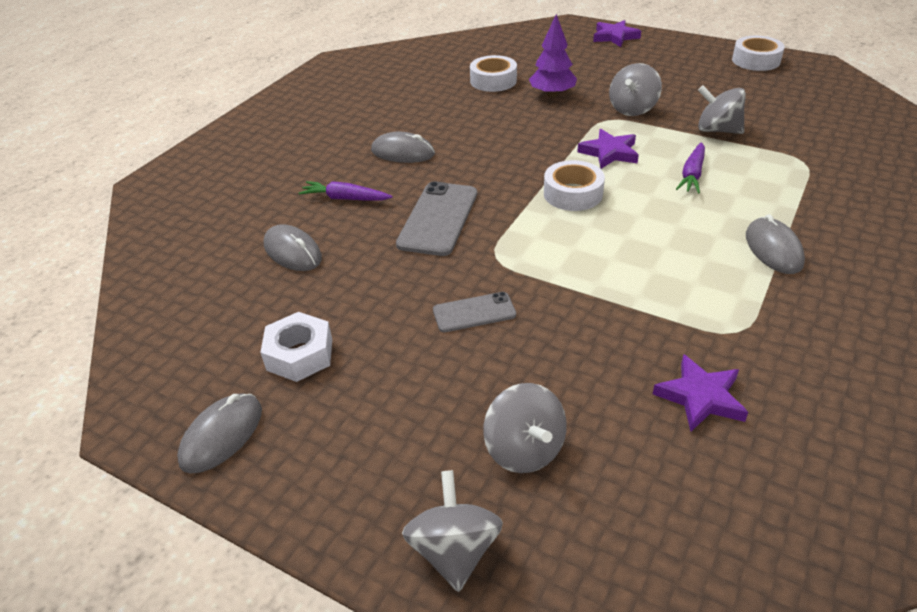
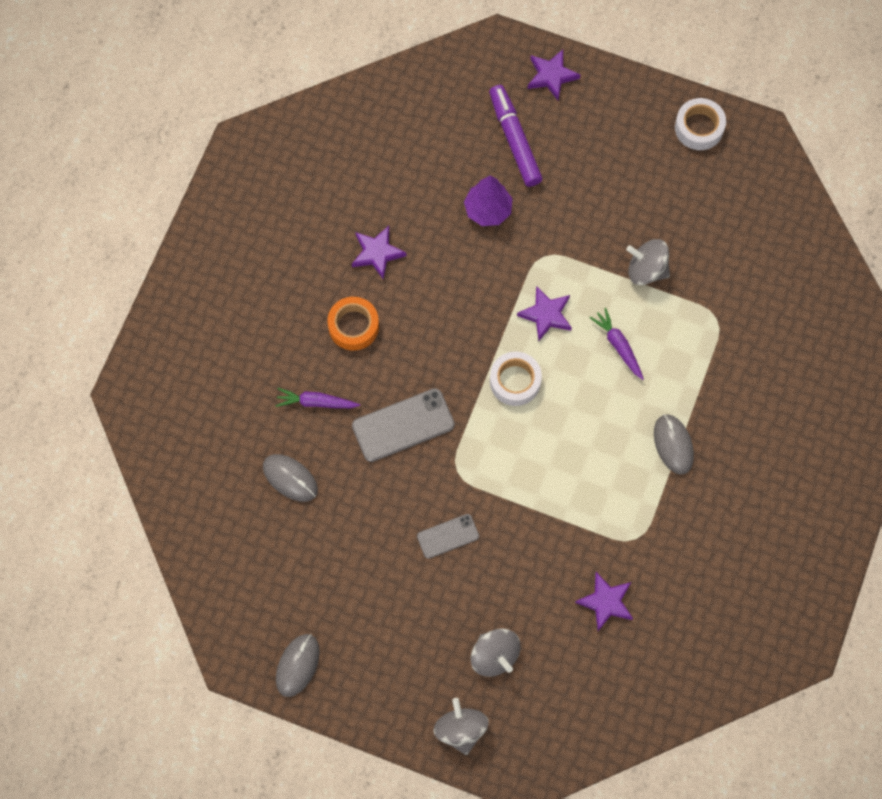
camera: 10 degrees left, 30 degrees up
white nut [260,312,332,382] -> none
grey mouse [371,132,435,163] -> orange tape [327,297,379,351]
grey phone [396,181,477,256] -> grey phone turned 60 degrees clockwise [352,388,455,462]
white tape [470,55,517,92] -> none
grey spinning top [609,63,662,116] -> none
purple carrot [676,142,705,194] -> purple carrot turned 135 degrees clockwise [590,308,644,380]
none -> purple star [352,226,406,280]
none -> purple marker [489,85,543,187]

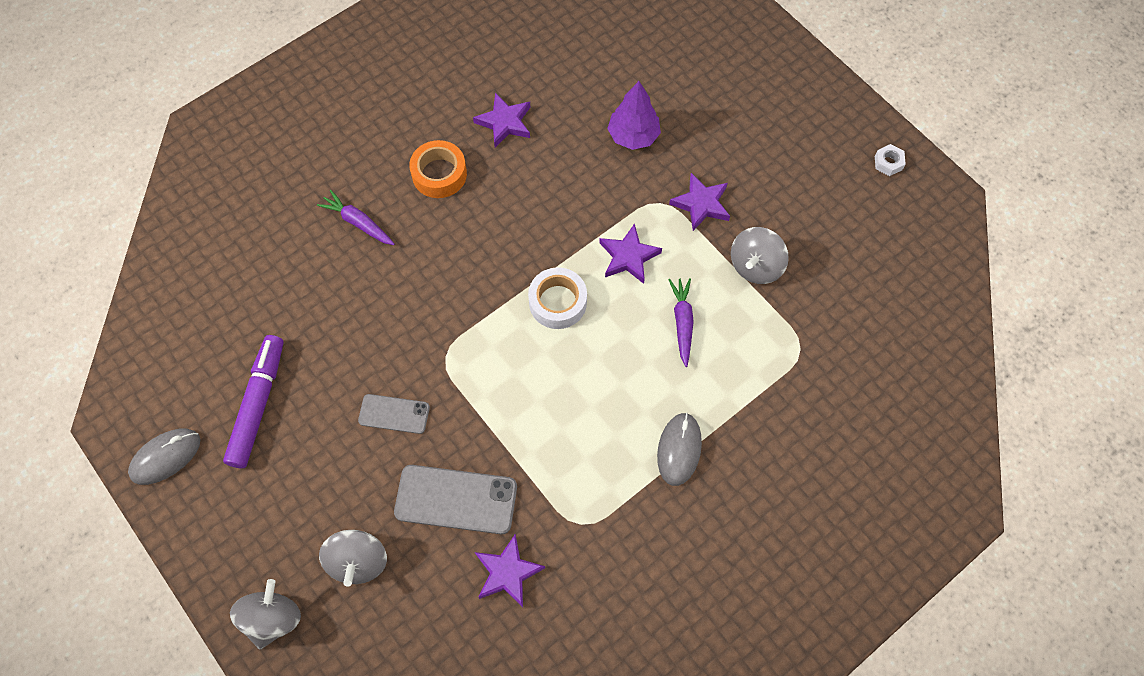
camera: 30 degrees right, 5 degrees down
grey mouse [263,454,318,502] -> none
grey phone [352,388,455,462] -> grey phone moved to [394,465,517,534]
purple marker [489,85,543,187] -> purple marker moved to [223,335,284,468]
purple star [527,49,580,100] -> purple star moved to [669,173,730,231]
grey spinning top [626,239,670,285] -> grey spinning top turned 105 degrees counterclockwise [731,227,789,284]
white tape [675,98,726,150] -> white nut [875,144,906,176]

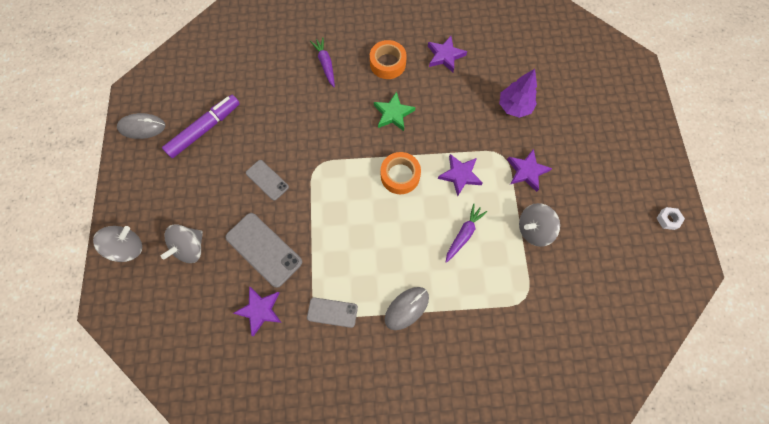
camera: 35 degrees right, 5 degrees up
white tape [528,267,587,329] -> orange tape [381,152,421,194]
none -> grey phone [307,297,358,328]
none -> green star [374,91,415,131]

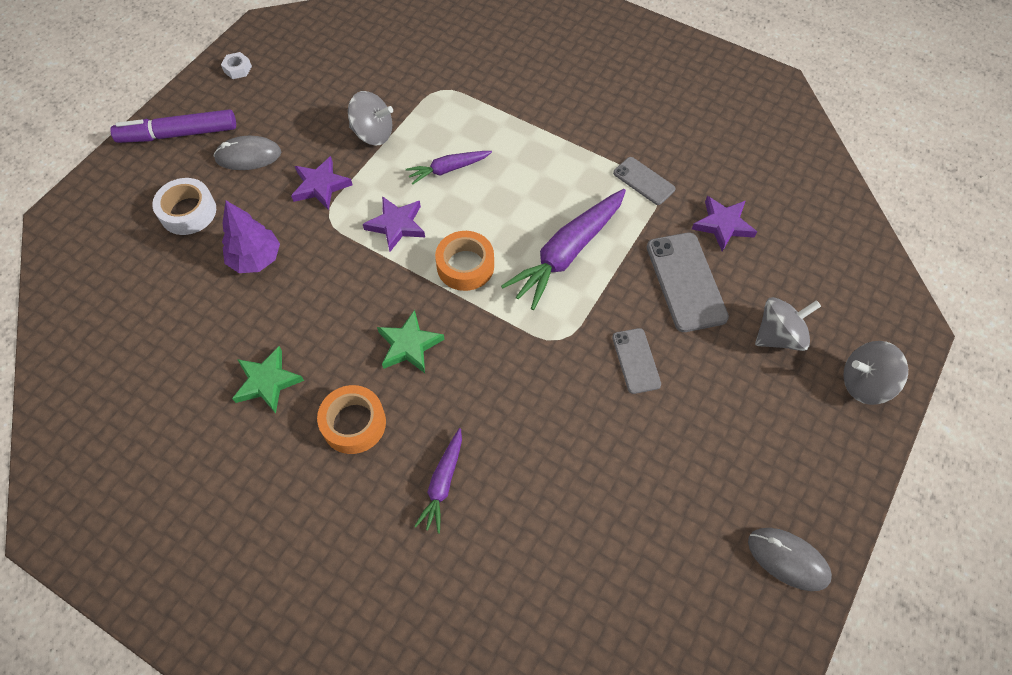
camera: 145 degrees left, 10 degrees down
purple marker [162,95,240,158] -> purple marker moved to [111,109,236,143]
grey mouse [385,287,429,330] -> grey mouse moved to [213,136,281,170]
purple star [428,36,467,72] -> green star [232,346,304,414]
none -> white tape [152,178,216,235]
none -> purple carrot [501,189,626,310]

